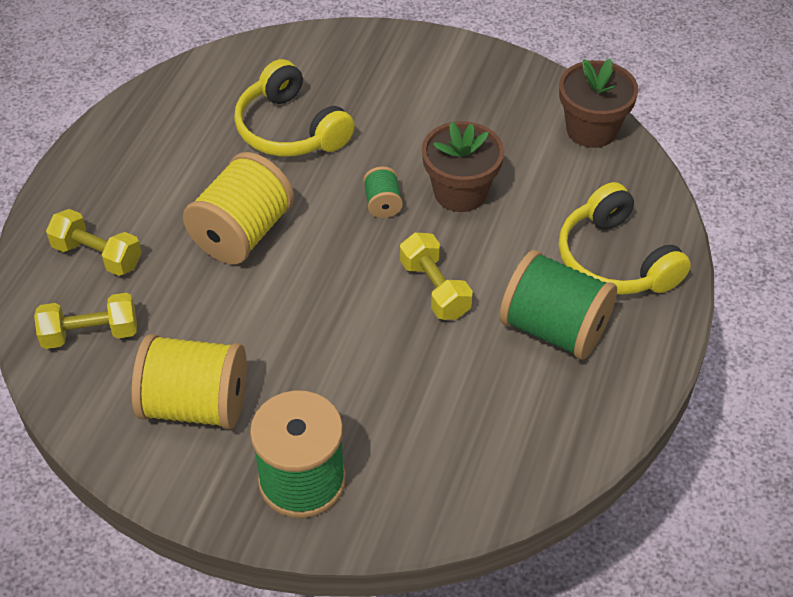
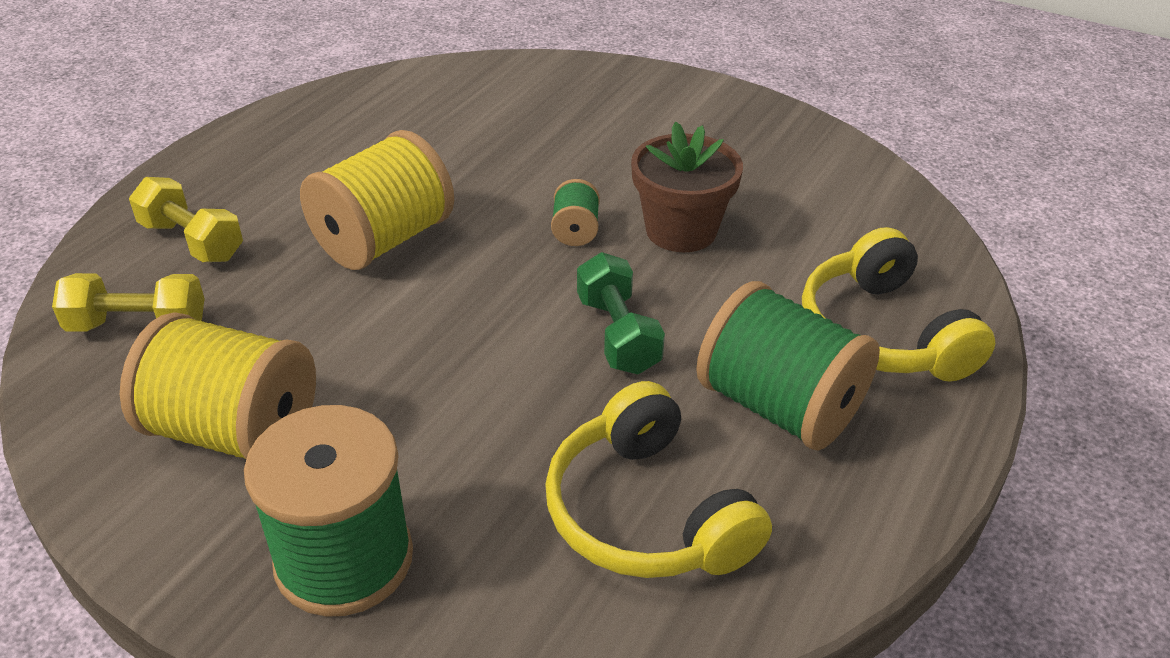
camera: 10 degrees right, 10 degrees down
yellow headphones [234,59,355,156] -> yellow headphones moved to [545,381,772,578]
yellow dumbbell [400,232,473,320] -> green dumbbell [577,252,665,375]
brown flower pot [559,58,638,148] -> none

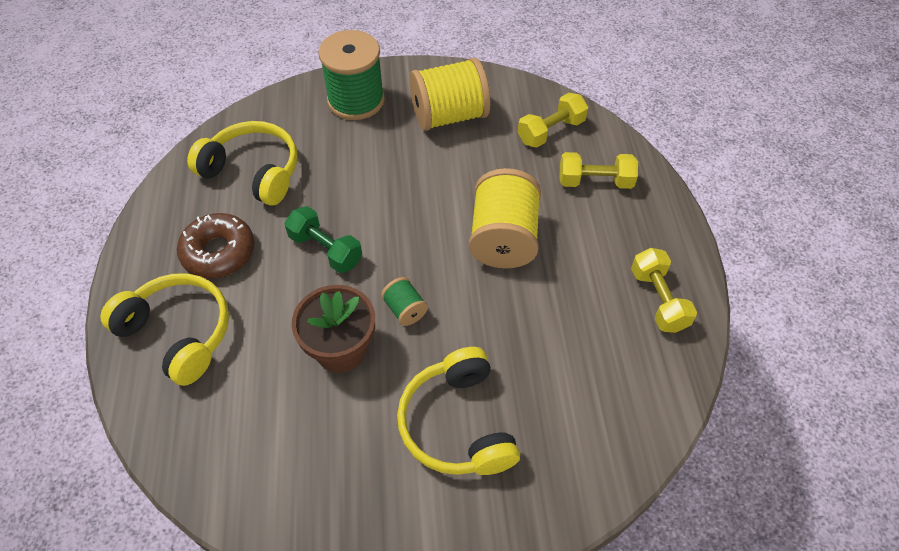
camera: 145 degrees right, 15 degrees up
green spool [696,281,880,451] -> brown donut [177,213,255,279]
none -> yellow headphones [397,347,520,475]
none -> yellow dumbbell [631,248,697,333]

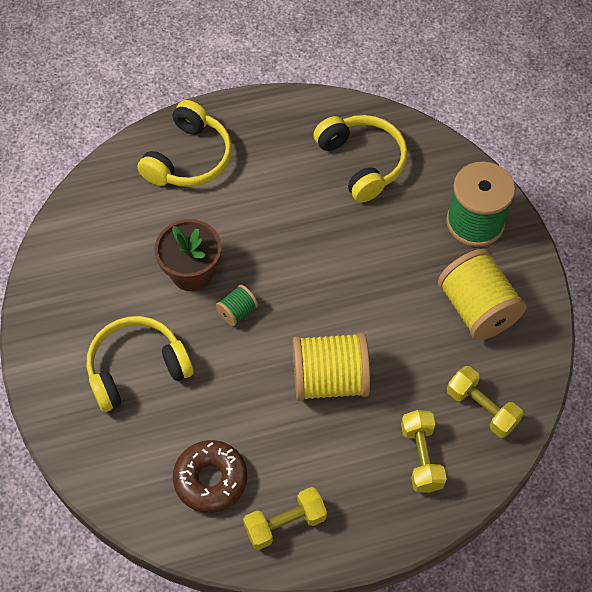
camera: 80 degrees right, 5 degrees up
brown donut [177,213,255,279] -> brown donut moved to [173,440,247,513]
yellow headphones [187,121,298,205] -> yellow headphones turned 45 degrees counterclockwise [313,115,408,203]
green dumbbell [284,206,362,273] -> none

